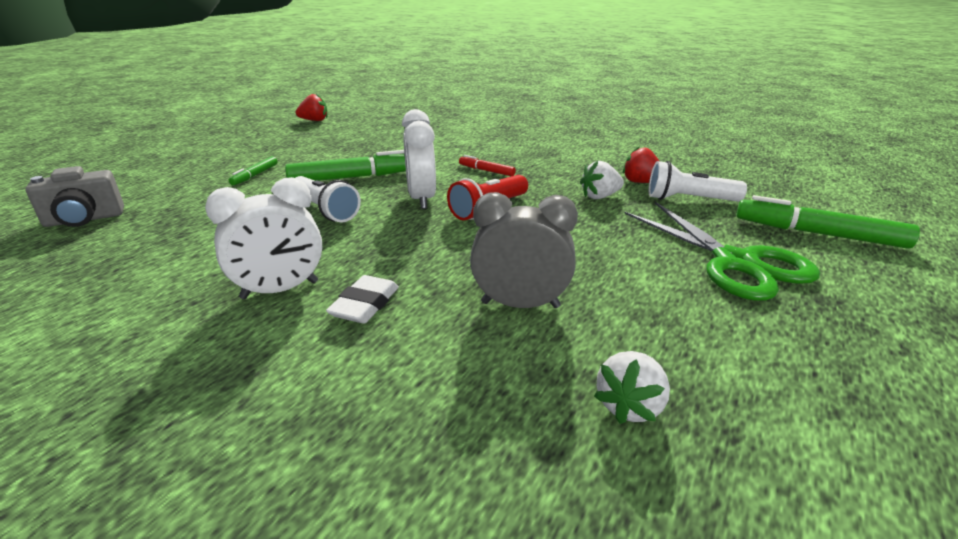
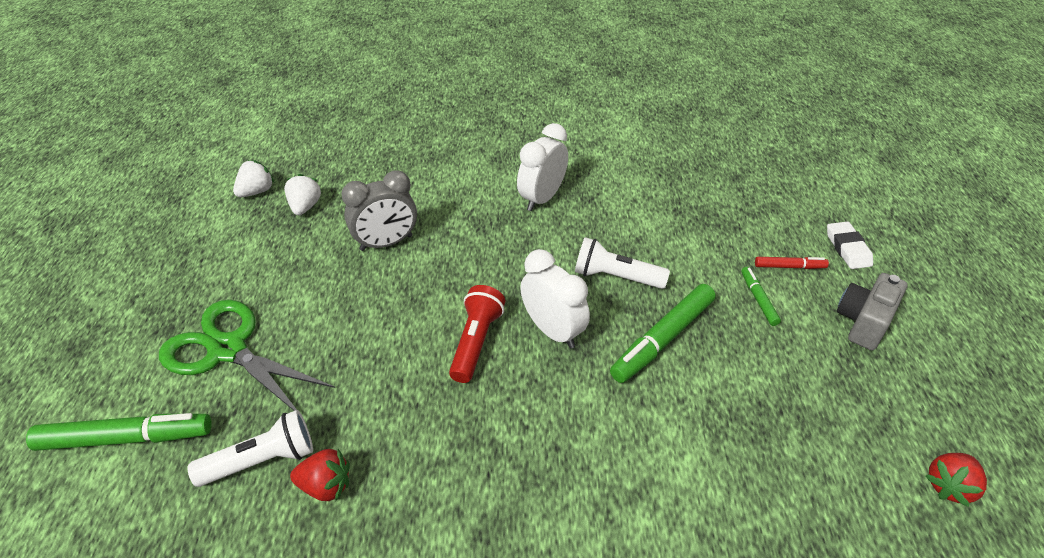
camera: 150 degrees right, 15 degrees up
grey camera [25,166,124,227] -> grey camera moved to [837,273,908,350]
white eraser [326,275,399,324] -> white eraser moved to [827,221,873,269]
red marker [459,155,516,176] -> red marker moved to [755,257,829,269]
white strawberry [580,161,624,199] -> white strawberry moved to [233,160,275,197]

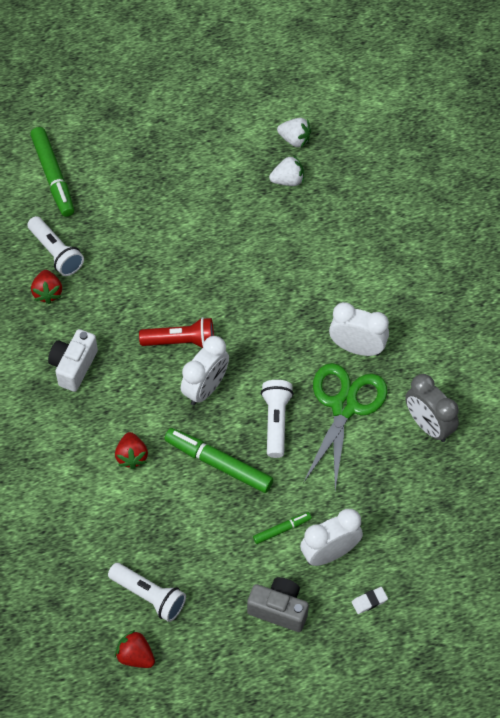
camera: 75 degrees right, 15 degrees up
green scissors [159,300,335,411] -> green scissors moved to [303,363,388,490]
grey clock [341,170,417,251] -> grey clock moved to [405,374,459,442]
red marker [755,257,829,269] -> white clock [300,509,363,566]
white eraser [827,221,873,269] -> white eraser [352,587,388,614], size x0.66
none -> white camera [48,329,98,392]
none -> white flashlight [108,563,186,622]
none -> red strawberry [115,432,148,469]

